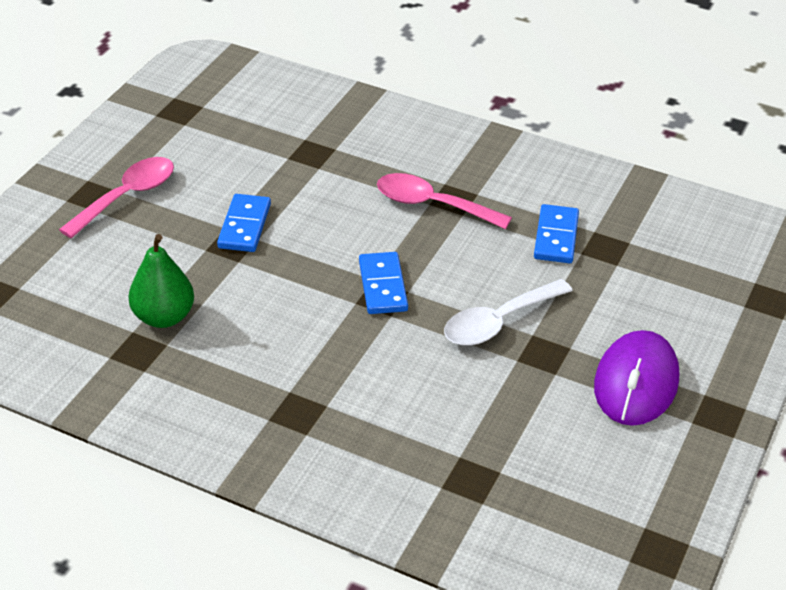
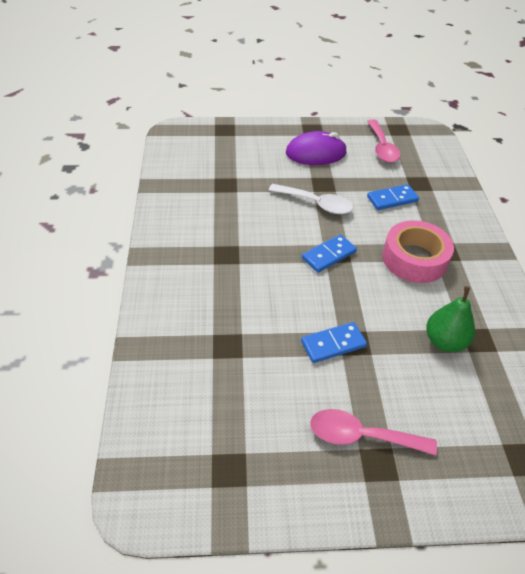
camera: 120 degrees left, 5 degrees up
pink spoon [377,173,512,229] -> pink spoon moved to [367,119,400,163]
blue domino [534,204,579,263] -> blue domino moved to [367,184,419,210]
none -> pink tape [382,220,454,283]

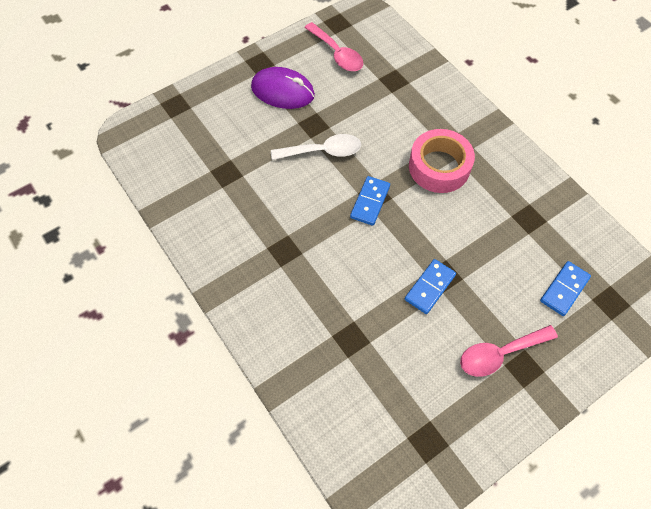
camera: 30 degrees left, 15 degrees up
purple mouse [286,131,347,165] -> purple mouse turned 60 degrees clockwise [251,67,315,109]
blue domino [367,184,419,210] -> blue domino moved to [540,261,591,316]
green pear [426,286,475,352] -> none

